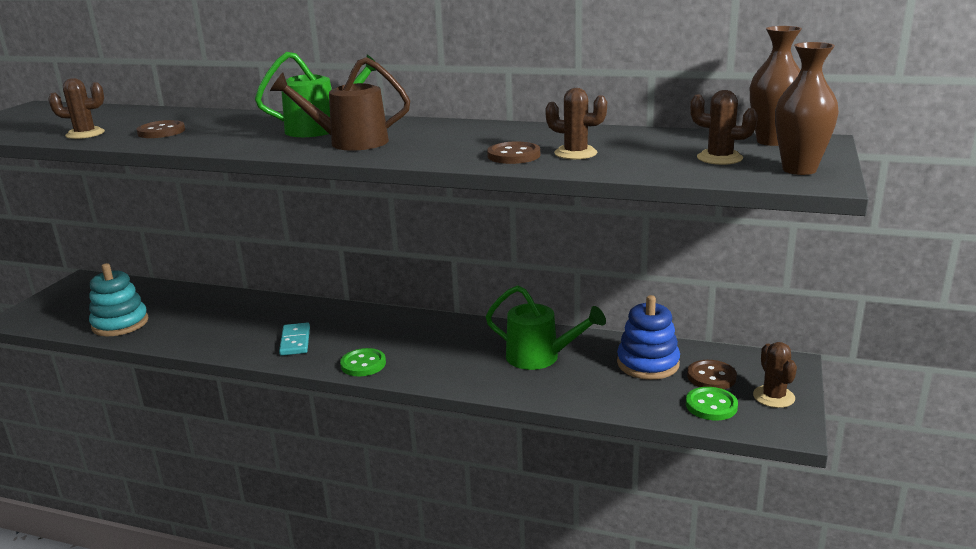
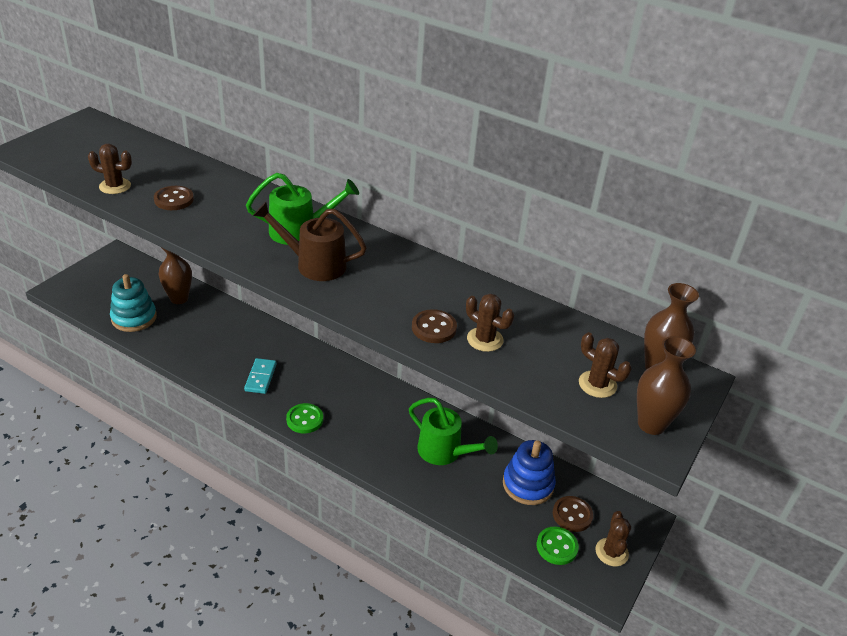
camera: 10 degrees right, 15 degrees up
none -> brown vase [158,247,192,304]

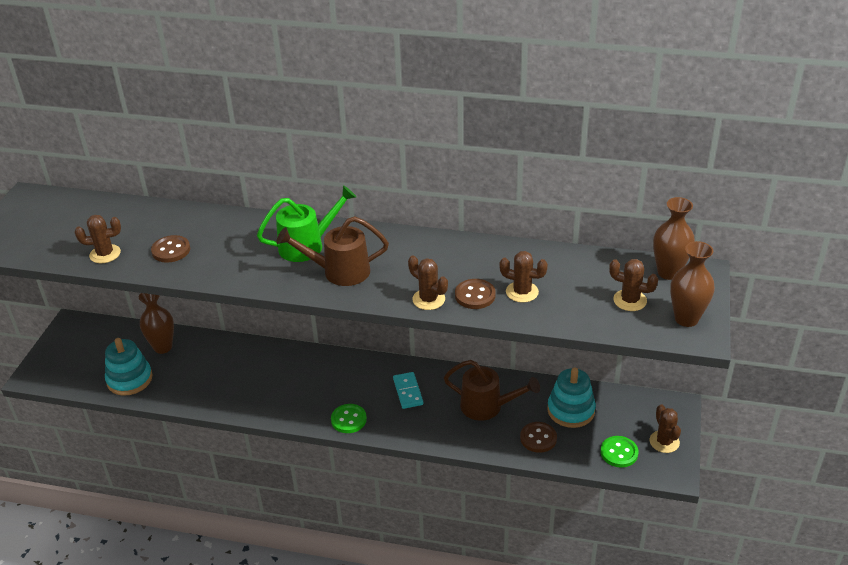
camera: 15 degrees left, 0 degrees up
turquoise domino [244,358,277,394] -> turquoise domino moved to [393,372,423,409]
green watering can [409,398,498,465] -> brown watering can [444,360,540,421]
blue stacking toy [503,440,556,505] -> turquoise stacking toy [547,367,596,428]
brown button [553,496,593,532] -> brown button moved to [520,422,557,453]
none -> brown cactus [408,255,448,310]

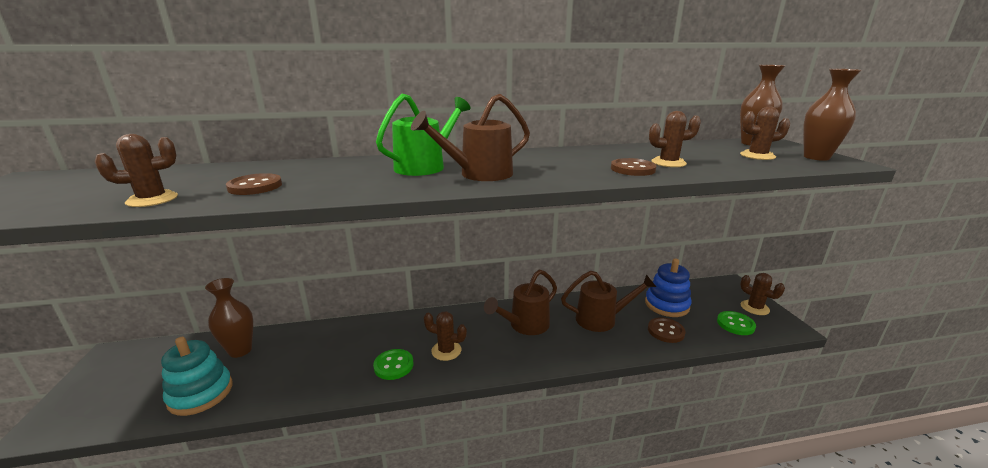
camera: 25 degrees left, 15 degrees down
green button [331,404,367,433] -> green button moved to [373,349,414,380]
turquoise domino [393,372,423,409] -> brown watering can [484,269,557,335]
brown cactus [408,255,448,310] -> brown cactus moved to [424,311,467,361]
turquoise stacking toy [547,367,596,428] -> blue stacking toy [645,259,692,317]

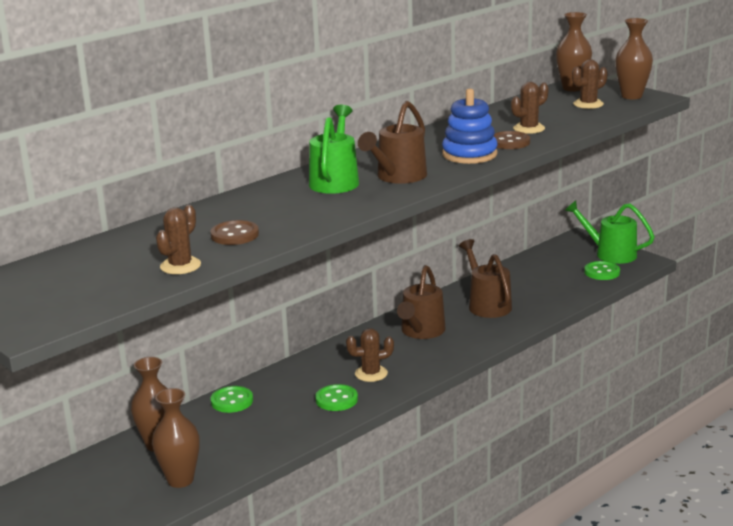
camera: 30 degrees left, 0 degrees up
turquoise stacking toy [161,337,232,416] -> brown vase [152,388,200,488]
brown watering can [561,271,656,332] -> brown watering can turned 75 degrees counterclockwise [459,239,512,318]
blue stacking toy [645,259,692,317] -> blue stacking toy moved to [442,89,498,164]
brown button [648,317,686,343] -> none
brown cactus [740,273,785,315] -> green watering can [565,200,655,264]
none -> green button [211,386,253,413]

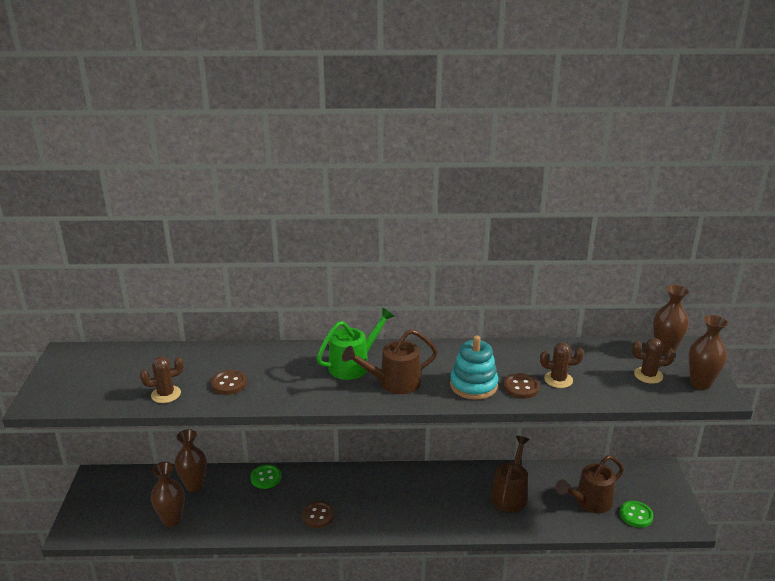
camera: 40 degrees right, 5 degrees up
green button [315,384,358,411] -> brown button [302,501,334,528]
brown cactus [346,328,394,382] -> none
brown watering can [397,265,446,339] -> brown watering can moved to [555,455,624,513]
blue stacking toy [442,89,498,164] -> turquoise stacking toy [450,335,498,400]
green watering can [565,200,655,264] -> none

